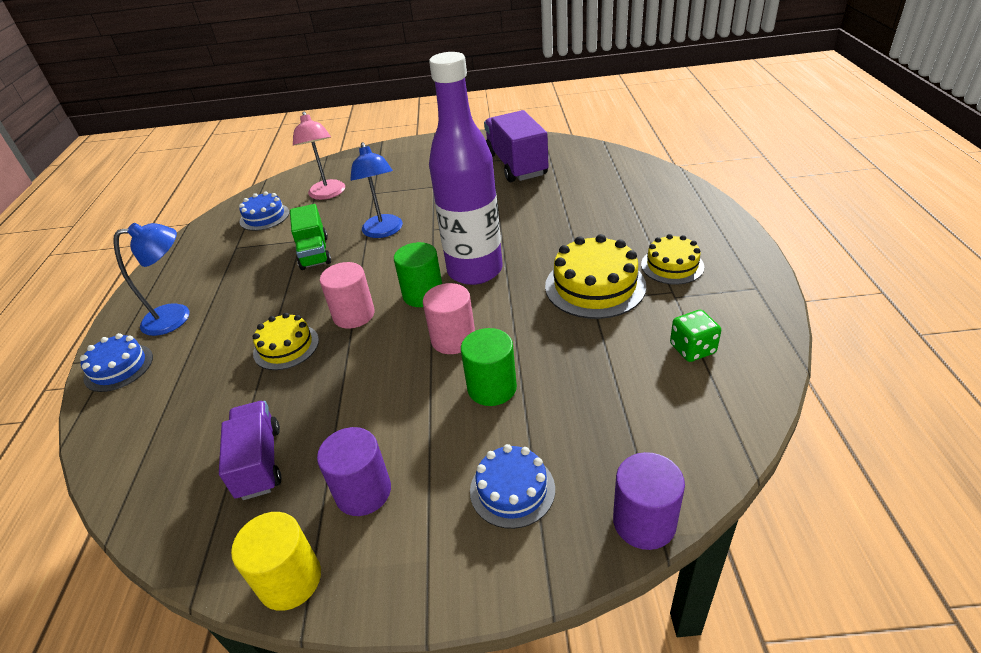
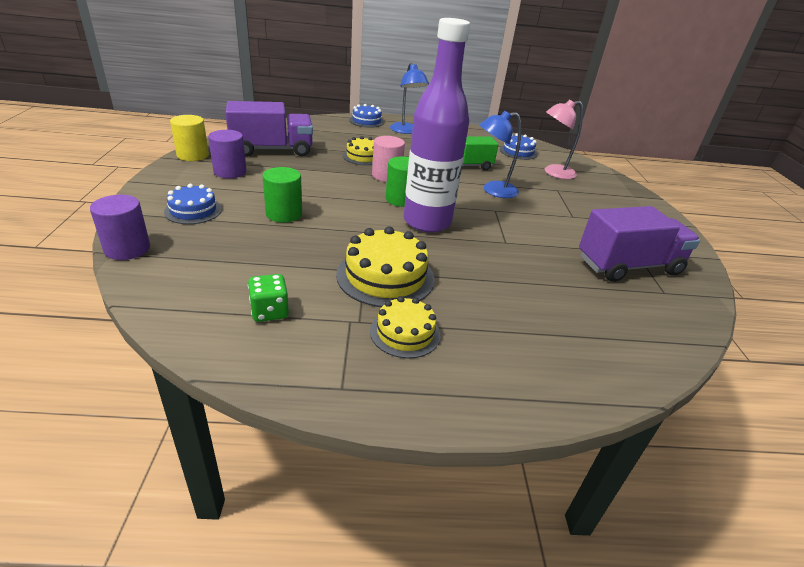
camera: 85 degrees right, 5 degrees down
purple truck [219,401,281,500] -> purple truck [225,101,313,156], size x1.54
pink cylinder [423,283,475,354] -> none

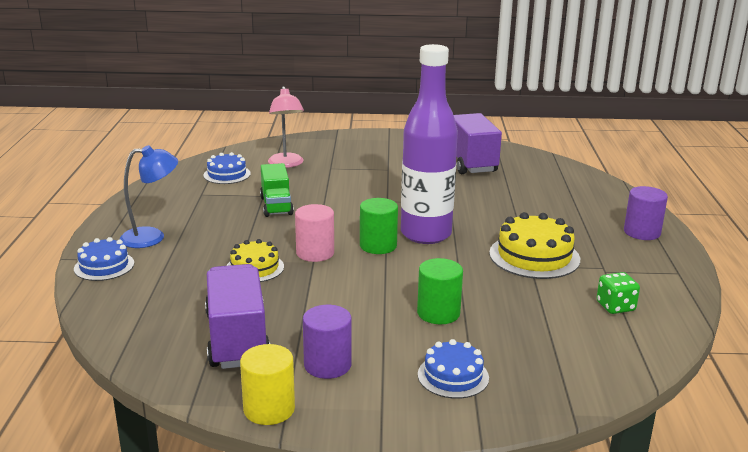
camera: 85 degrees left, 10 degrees down
purple cylinder [90,195,150,260] -> purple cylinder moved to [624,186,668,240]
yellow cake [370,296,440,358] -> none
blue lamp [480,111,521,198] -> none

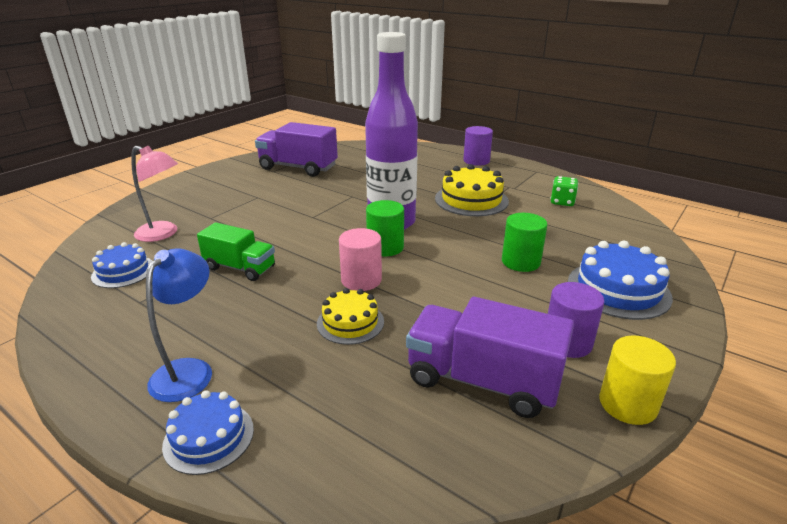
camera: 55 degrees left, 5 degrees up
blue cake [418,339,489,399] -> blue cake [568,241,673,320], size x1.60

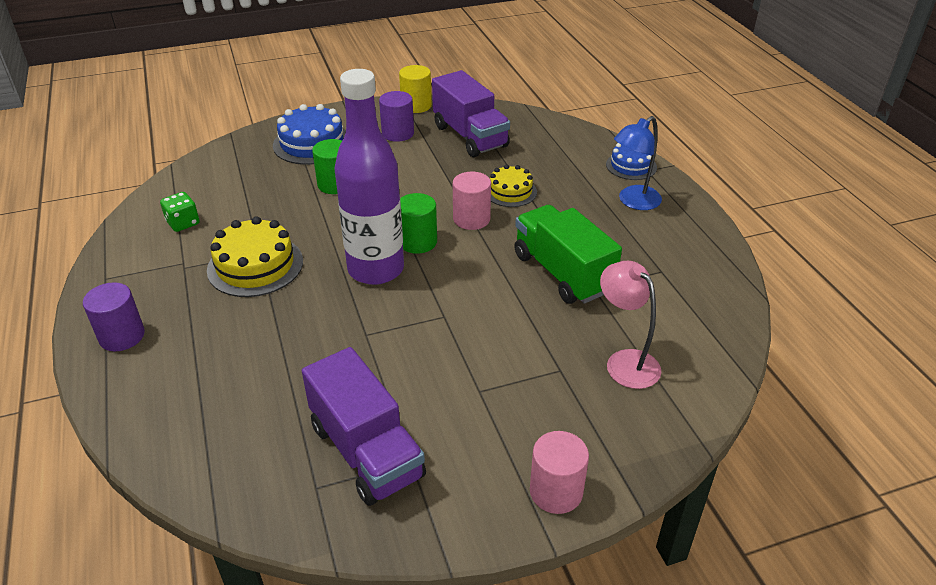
camera: 145 degrees left, 10 degrees up
blue cake [91,242,152,288] -> none
green truck [197,222,275,281] -> green truck [514,205,622,304], size x1.54
none -> pink cylinder [530,431,589,514]

